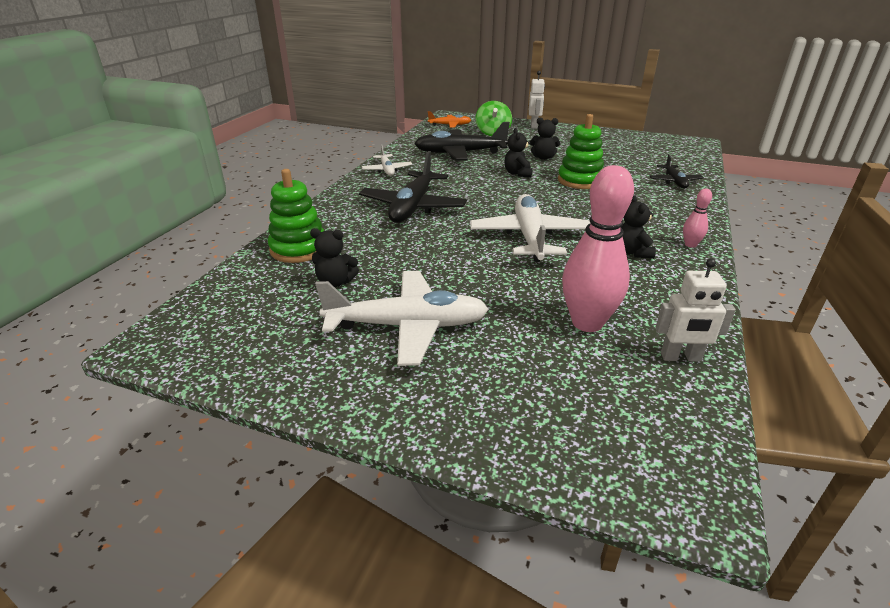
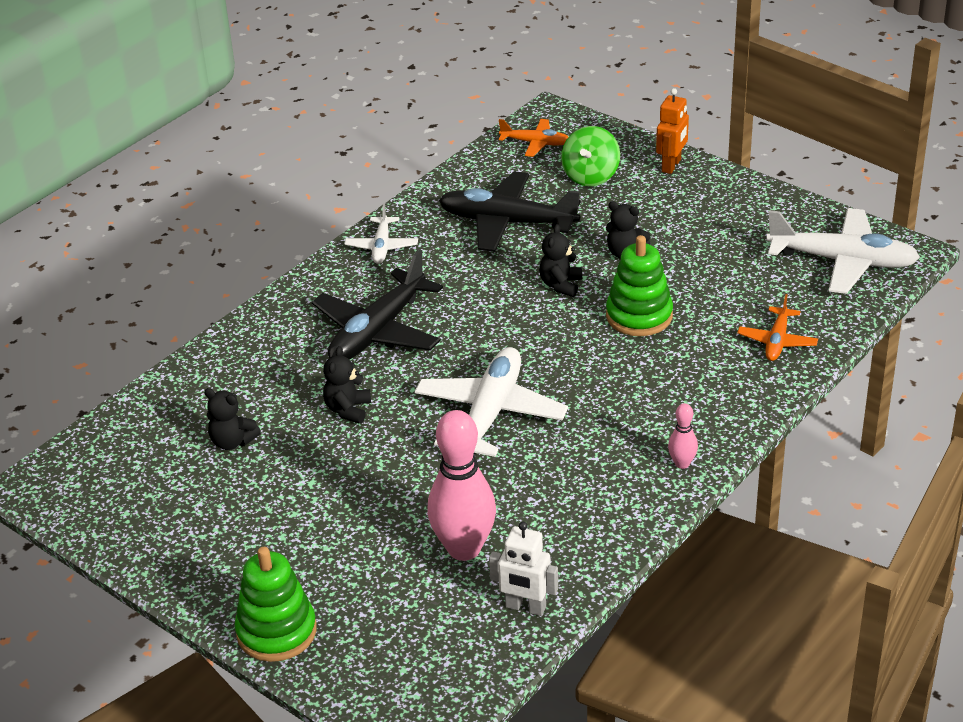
camera: 20 degrees right, 5 degrees up
green stacking toy [268,169,325,263] -> green stacking toy moved to [235,547,317,662]
white plane [315,271,489,366] -> white plane moved to [766,208,920,294]
white robot [529,71,545,129] -> orange robot [656,88,689,174]
black teddy bear [621,195,656,259] -> black teddy bear moved to [323,346,371,424]
black plane [649,154,704,188] -> orange plane [737,294,818,361]

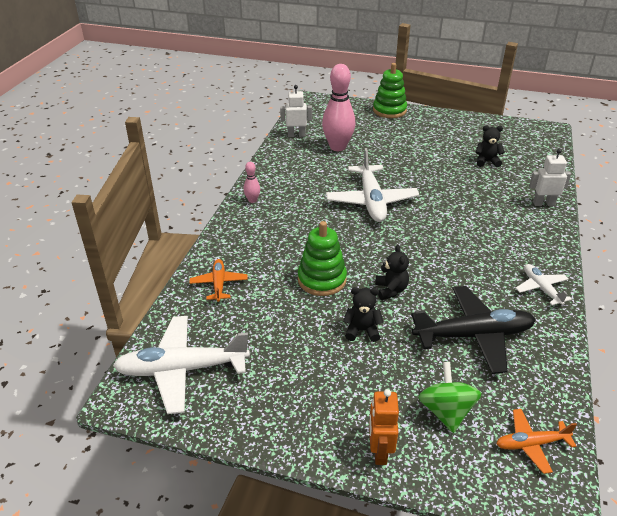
camera: 155 degrees right, 0 degrees up
black plane [312,249,443,360] -> none
black teddy bear [323,346,371,424] -> none
none -> white robot [529,149,571,206]

